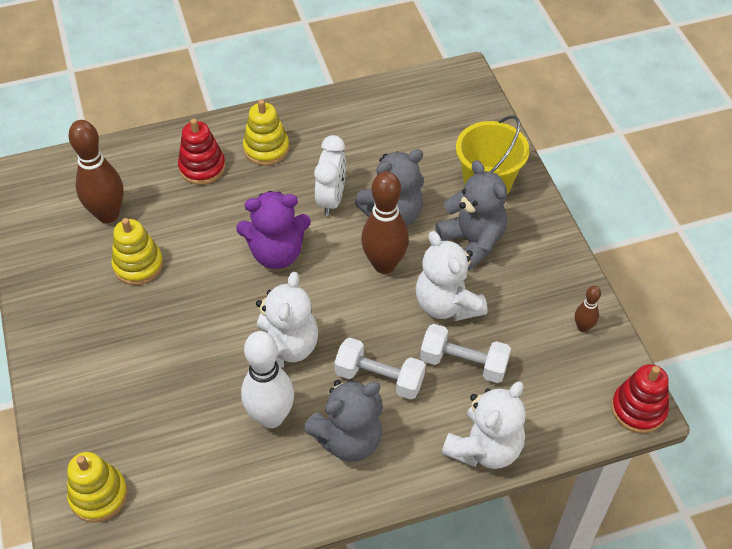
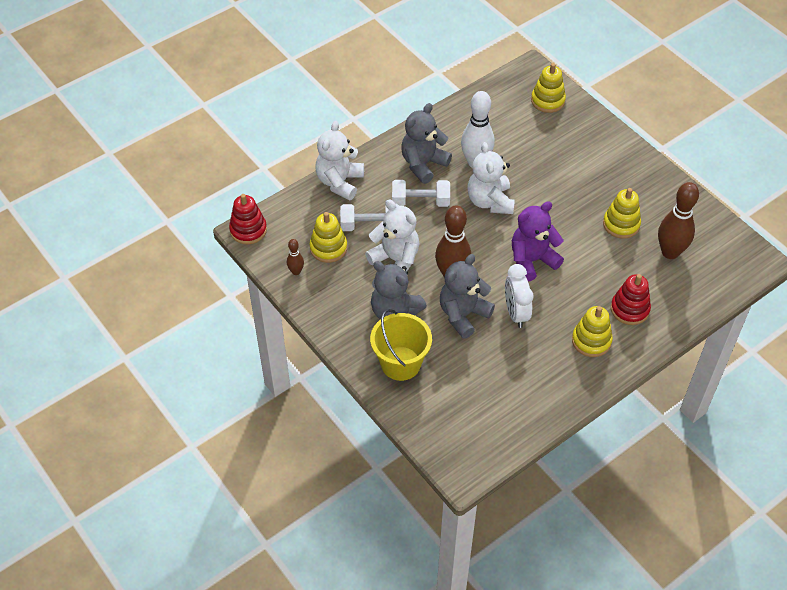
camera: 160 degrees right, 0 degrees up
none -> yellow stacking toy [310,212,347,263]

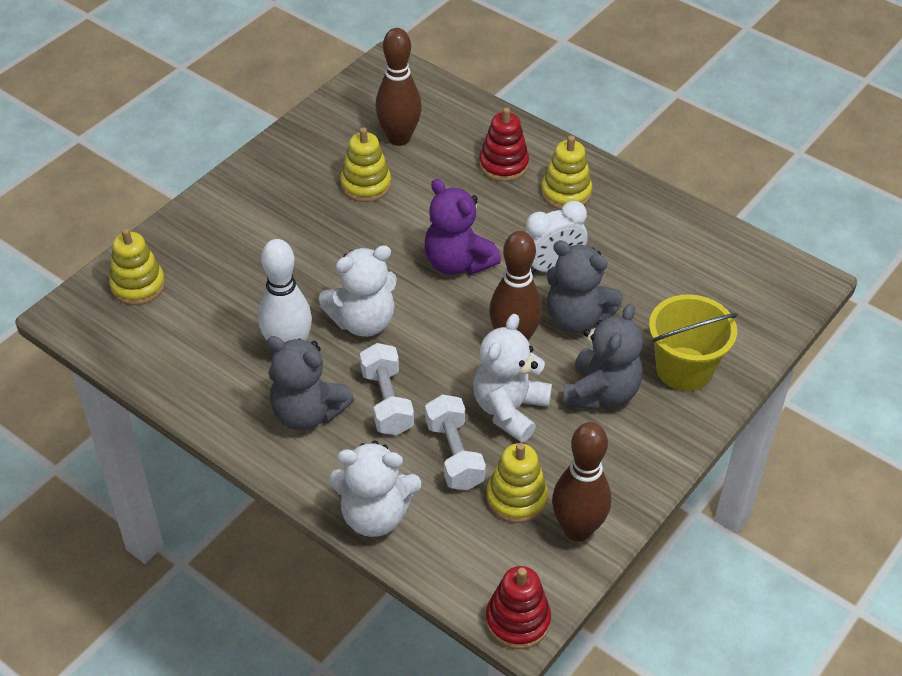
camera: 105 degrees left, 5 degrees down
brown bowling pin [287,239,304,275] -> brown bowling pin [552,422,611,542], size x2.05

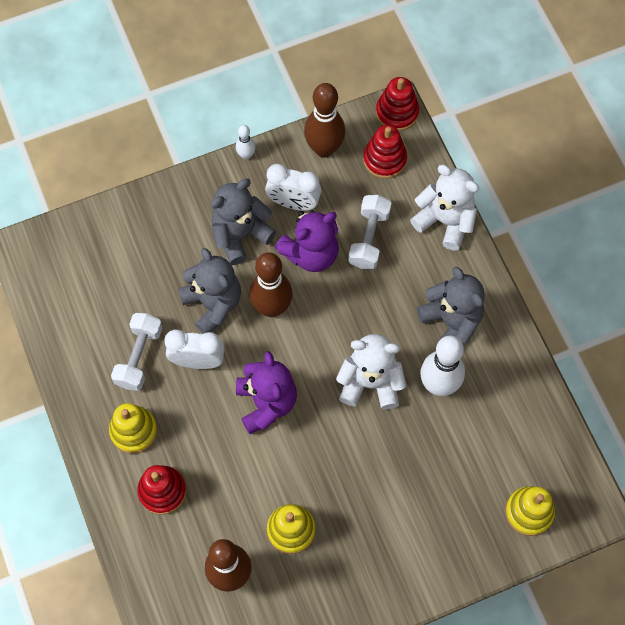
camera: 150 degrees left, 20 degrees up
white dumbbell [360,343,414,435] -> white dumbbell moved to [111,313,162,391]
white teddy bear [473,314,552,443] -> purple teddy bear [275,210,339,272]
yellow stacking toy [486,443,548,523] -> none
yellow bucket [649,294,738,391] -> none
none -> white bowling pin [236,125,256,160]
none -> white clock [265,164,321,211]
none -> red stacking toy [363,125,407,179]

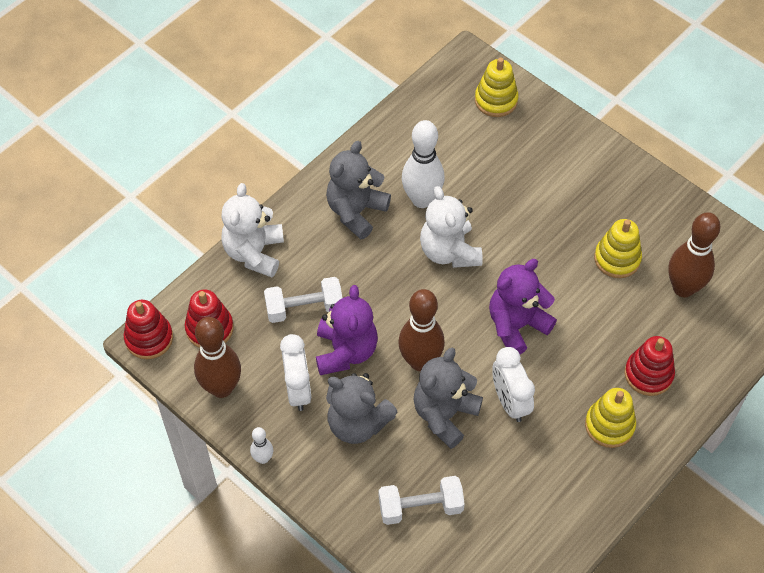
camera: 115 degrees left, 10 degrees down
white dumbbell [111,313,162,391] -> white dumbbell moved to [379,476,465,525]
purple teddy bear [275,210,339,272] -> purple teddy bear turned 60 degrees clockwise [316,285,378,375]

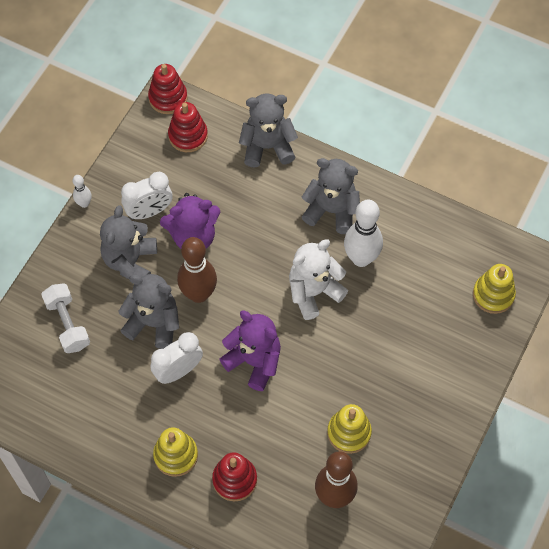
camera: 75 degrees right, 5 degrees up
brown bowling pin [194,317,241,398] -> none
white teddy bear [221,183,284,277] -> grey teddy bear [239,93,298,168]
white dumbbell [264,277,342,323] -> none

